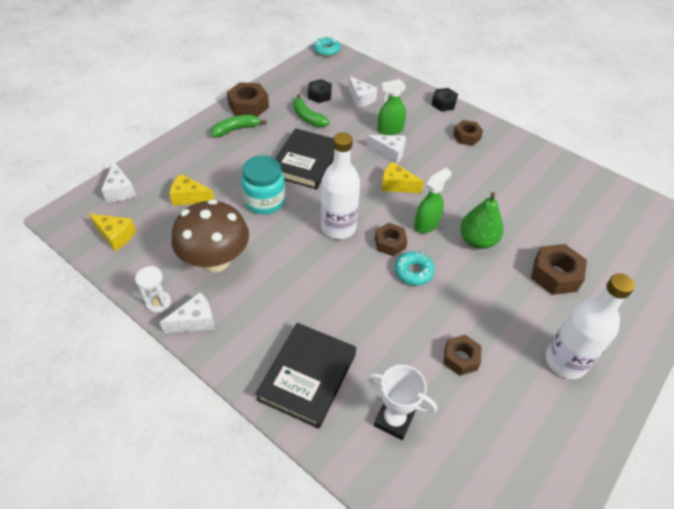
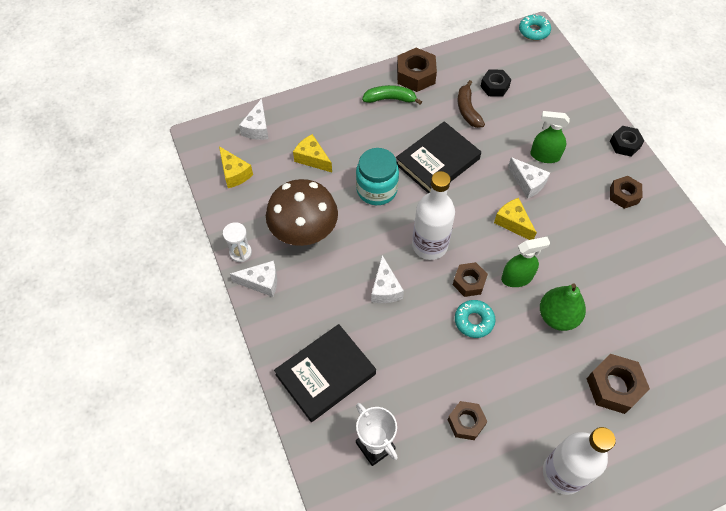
camera: 30 degrees right, 10 degrees up
green banana [293,94,330,127] -> brown banana [458,80,485,128]
white cheese [348,76,377,108] -> white cheese moved to [371,255,404,303]

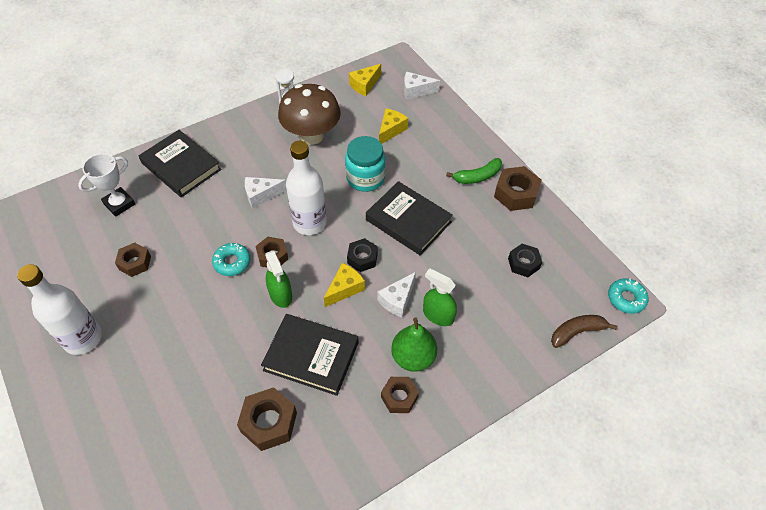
camera: 80 degrees right, 5 degrees down
white cheese [230,260,277,297] -> none
green banana [362,85,422,104] -> green banana turned 75 degrees clockwise [446,158,502,184]
brown banana [458,80,485,128] -> brown banana moved to [551,315,617,348]
green spray bottle [531,111,570,163] -> green spray bottle turned 60 degrees counterclockwise [423,268,457,326]
green pear [540,283,586,331] -> green pear moved to [391,317,437,372]
brown nut [587,354,650,414] -> brown nut moved to [237,387,297,451]
black nut [610,126,644,157] -> black nut moved to [347,238,378,272]
none -> black book [261,314,359,396]

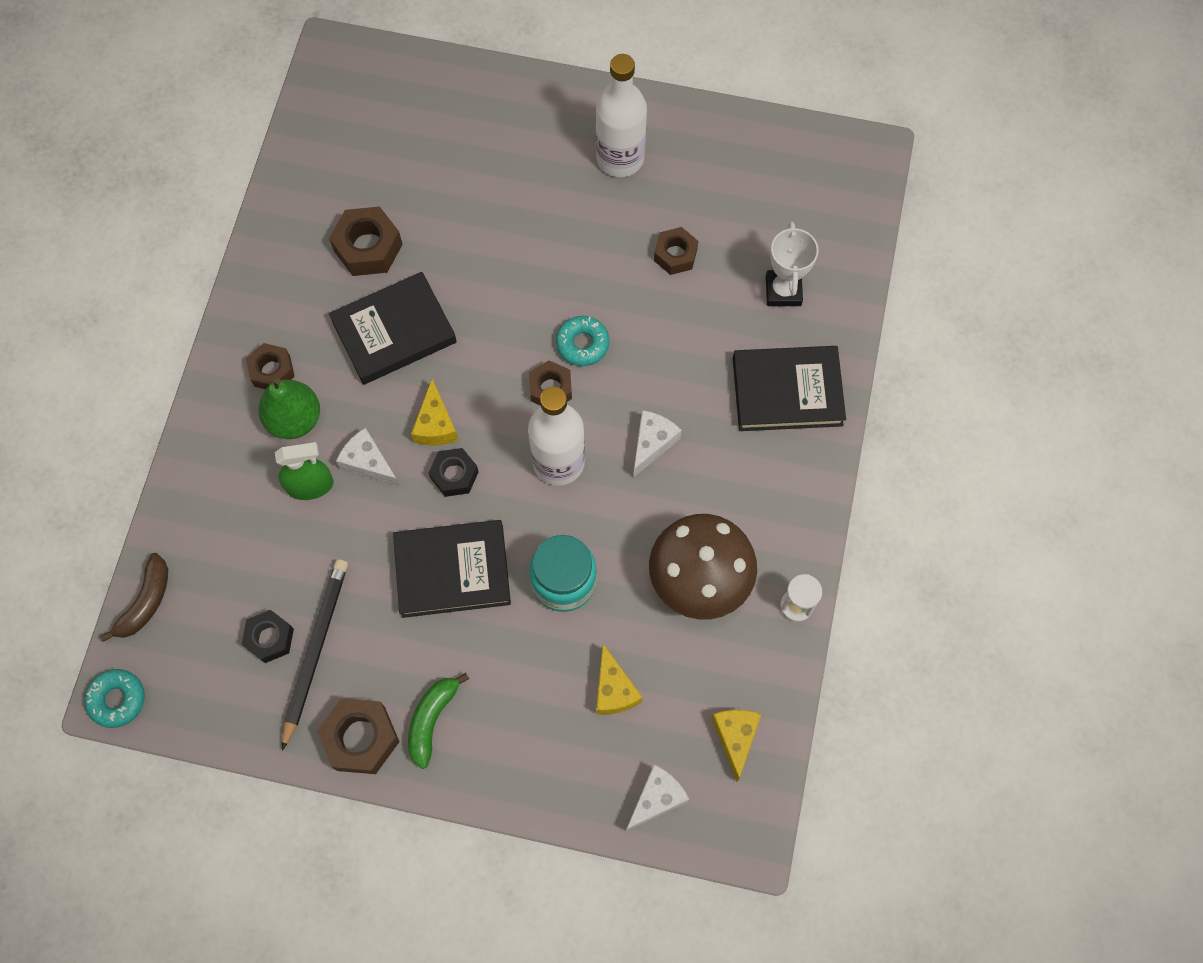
camera: 135 degrees right, 15 degrees up
green spray bottle [265,251,292,308] -> none
white cheese [378,272,416,318] -> white cheese turned 45 degrees counterclockwise [336,428,400,487]
none -> black pencil [282,559,348,751]

